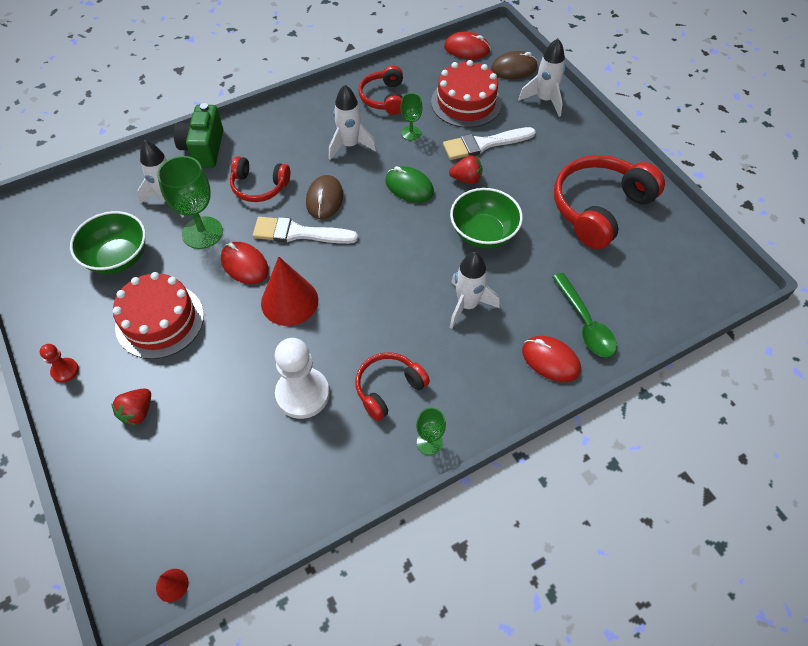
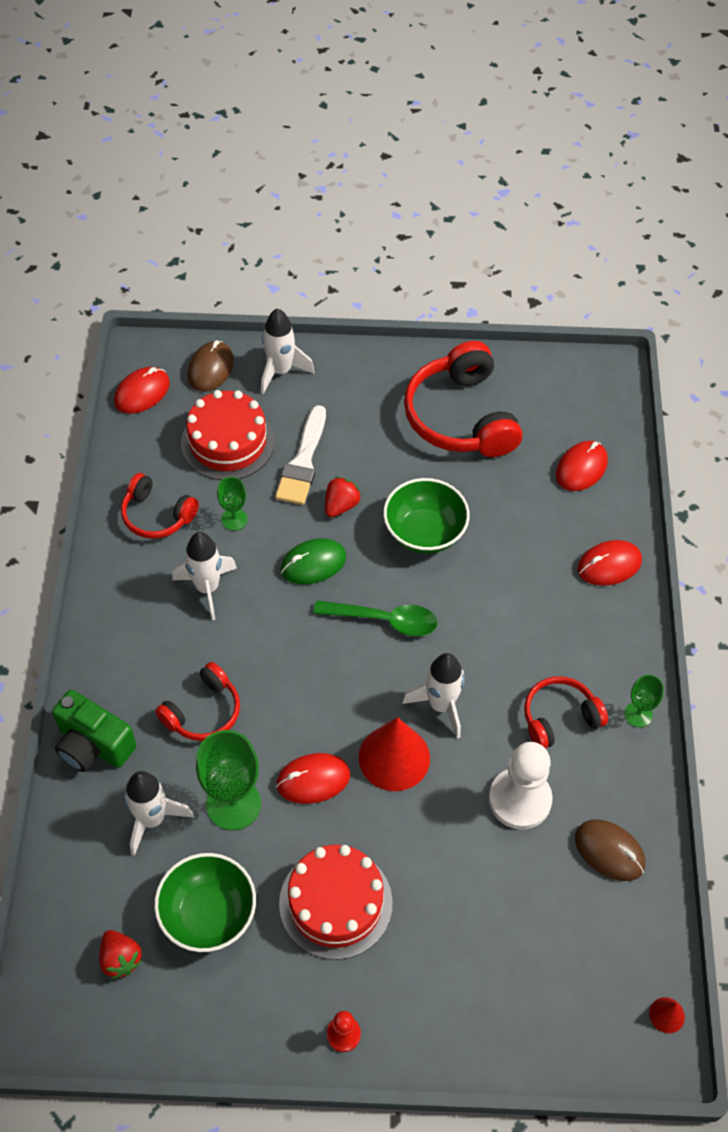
camera: 60 degrees left, 0 degrees up
red strawberry [111,388,151,426] -> red strawberry moved to [99,930,142,979]
white brush [253,217,358,244] -> none
brown mouse [306,175,343,219] -> brown mouse moved to [575,819,645,881]
red headphones [356,352,430,421] -> red headphones turned 75 degrees clockwise [524,676,608,749]
white rocket [450,252,500,328] -> white rocket moved to [402,653,465,739]
green spoon [552,273,617,357] -> green spoon moved to [313,601,438,636]
none -> red mouse [556,441,608,491]

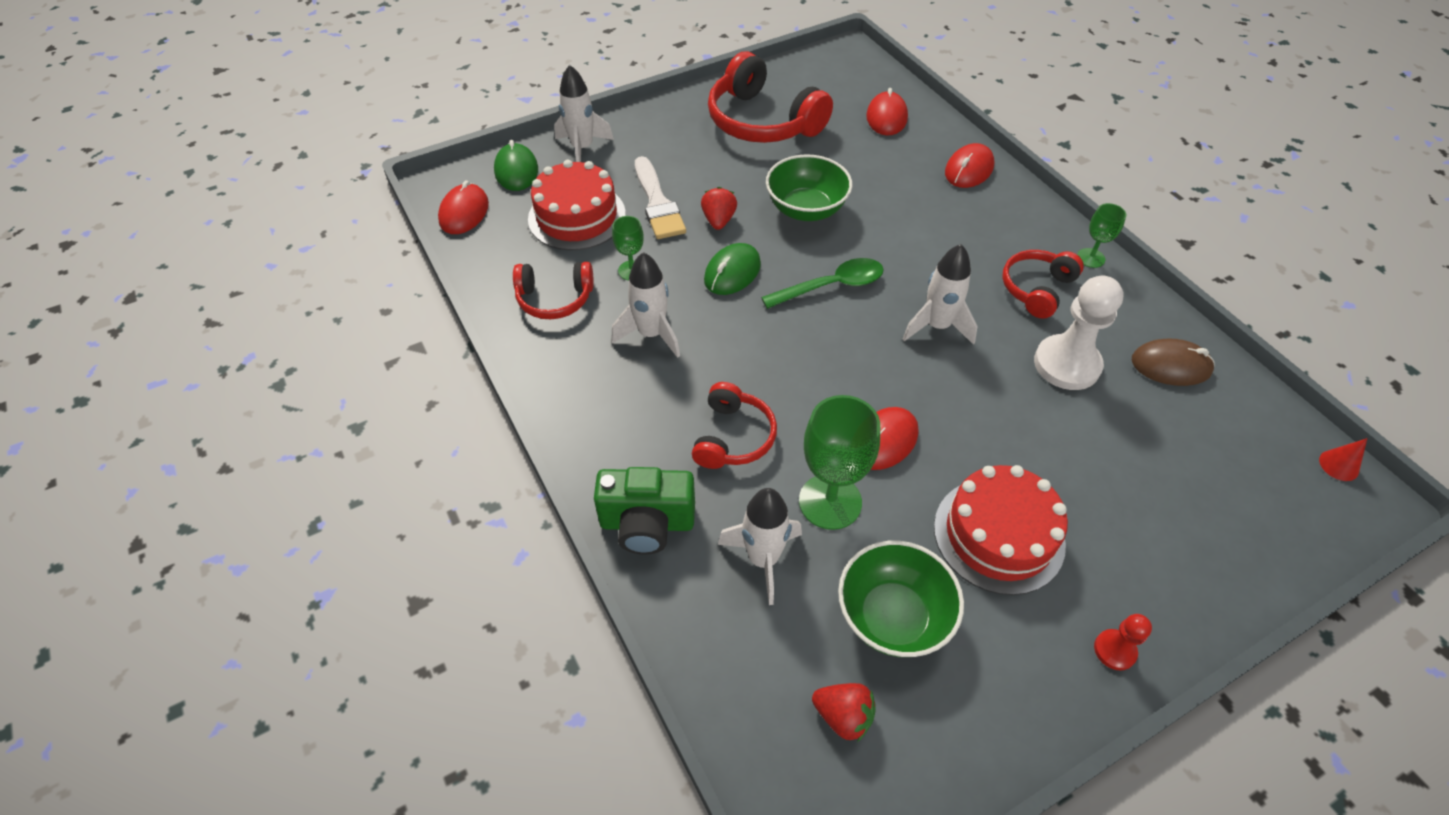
camera: 30 degrees left, 5 degrees down
brown mouse [187,340,234,392] -> green mouse [494,140,538,191]
red cone [359,717,430,791] -> none

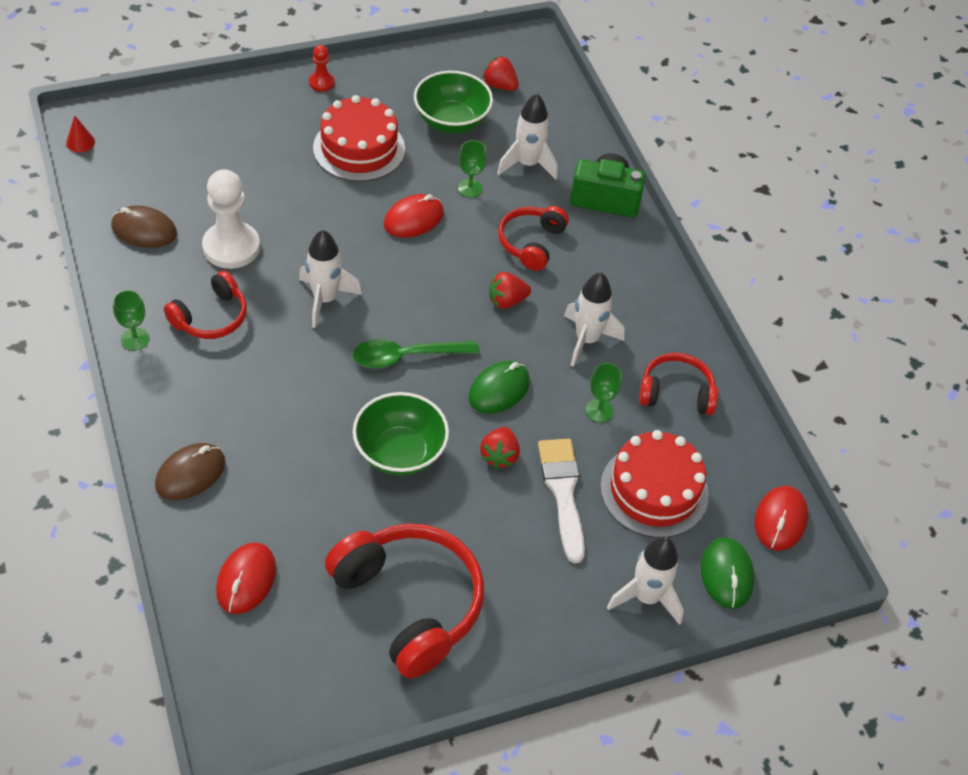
camera: 175 degrees left, 0 degrees up
green goblet [799,395,880,530] -> green goblet [458,140,487,198], size x0.54
red mouse [945,143,994,188] -> brown mouse [155,443,226,500]
none -> red strawberry [489,272,531,309]

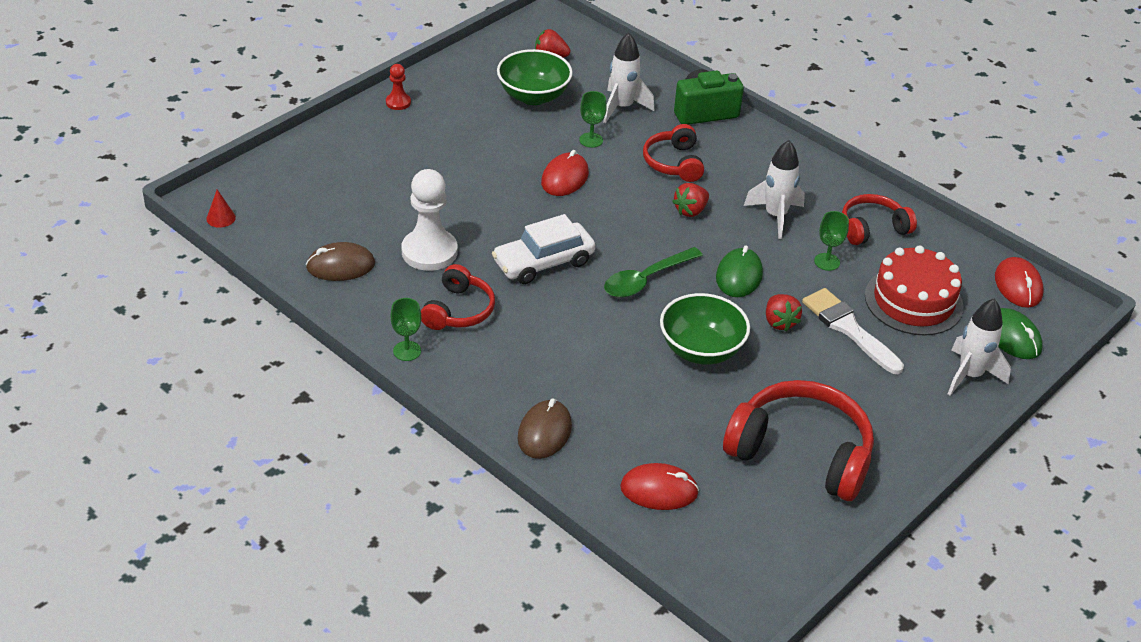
camera: 25 degrees left, 10 degrees down
red mouse [216,542,276,614] -> red mouse turned 75 degrees counterclockwise [620,463,699,510]
white rocket [299,230,362,328] -> white car [492,214,595,284]
red cake [313,95,405,182] -> none

